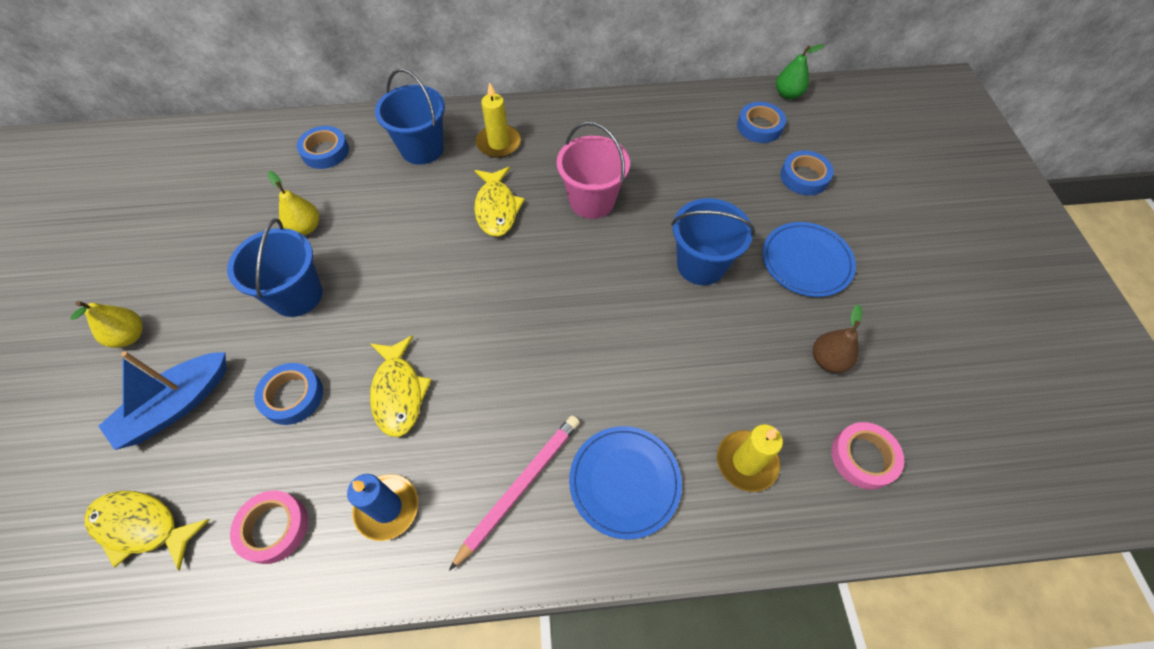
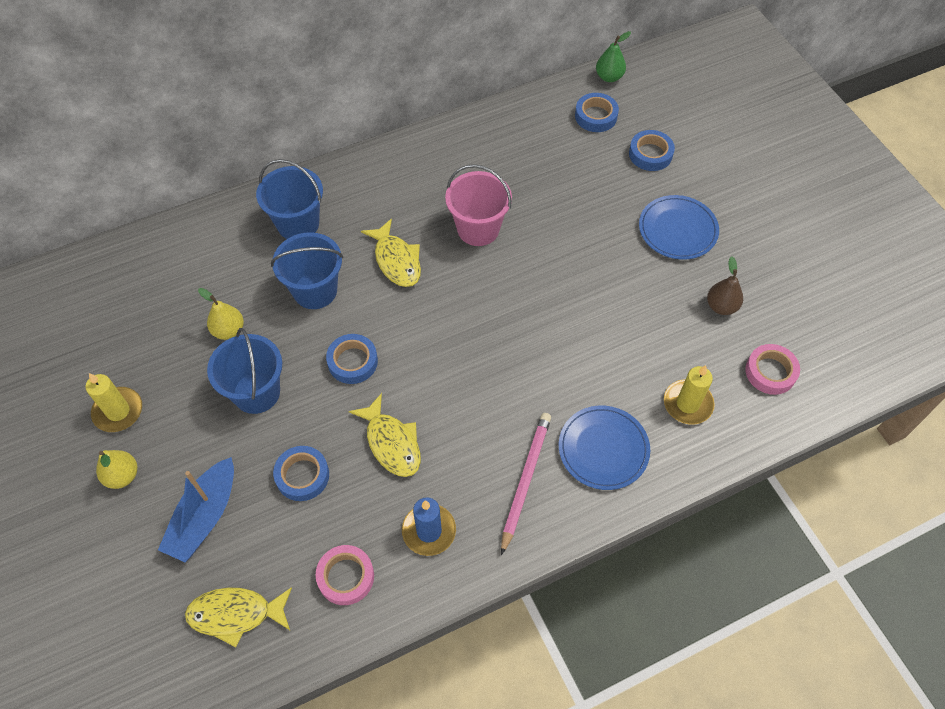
camera: 20 degrees left, 0 degrees up
blue tape [297,126,349,169] -> blue tape moved to [326,334,378,384]
yellow candle [476,82,521,158] -> yellow candle moved to [86,373,142,432]
blue bucket [671,198,755,285] -> blue bucket moved to [271,232,343,309]

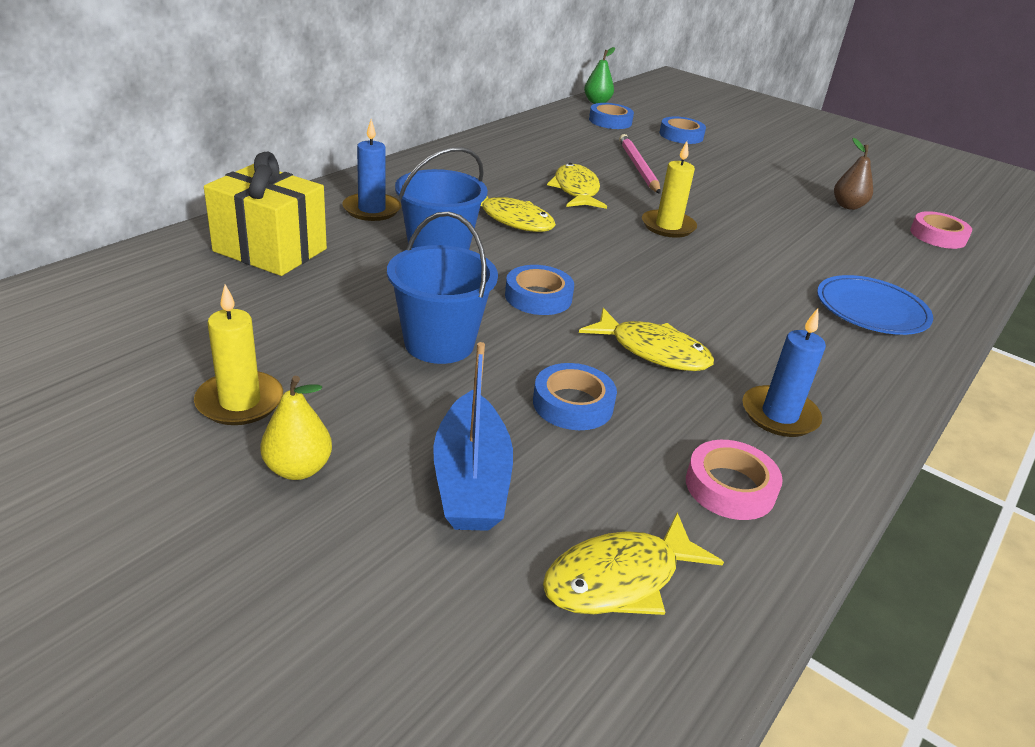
camera: 30 degrees left, 25 degrees down
yellow pear [198,288,244,340] -> none
blue bucket [256,159,323,239] -> blue candle [342,119,401,221]
pink bucket [445,164,512,246] -> yellow fish [547,163,607,209]
pink pencil [501,413,551,555] -> pink pencil moved to [619,134,661,194]
blue plate [639,195,719,260] -> none
yellow candle [664,365,715,424] -> yellow candle moved to [642,141,697,238]
none -> yellow gift [204,151,327,276]

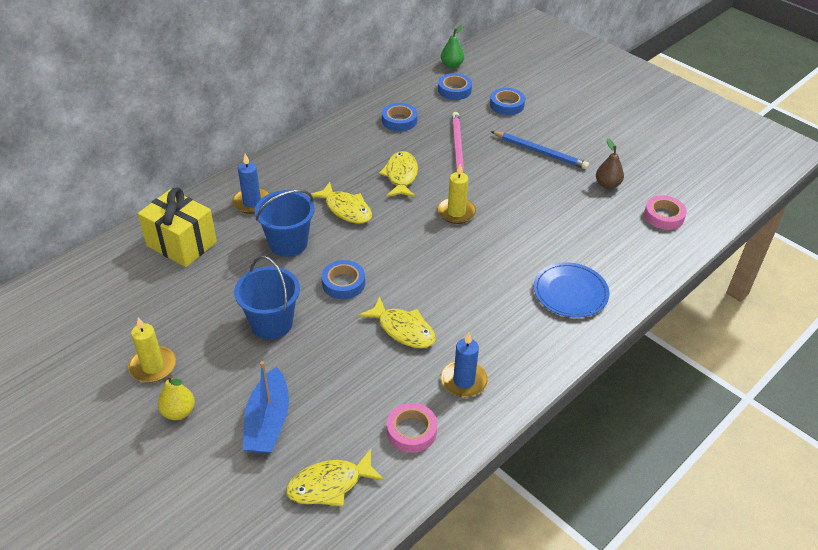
camera: 10 degrees right, 10 degrees up
blue tape [533,363,617,430] -> blue tape moved to [382,103,417,131]
none -> blue pencil [491,131,589,170]

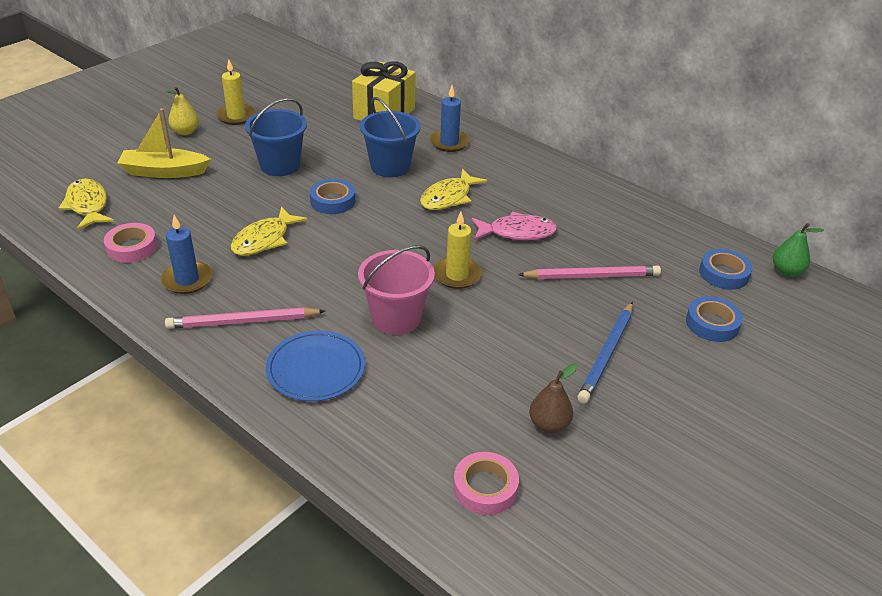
camera: 85 degrees right, 5 degrees down
blue boat [243,361,289,454] -> yellow boat [117,108,211,178]
yellow fish [379,151,418,197] -> pink fish [471,212,557,240]
blue tape [382,103,417,131] -> none
none -> pink pencil [165,307,325,329]
none -> pink bucket [358,245,435,335]

